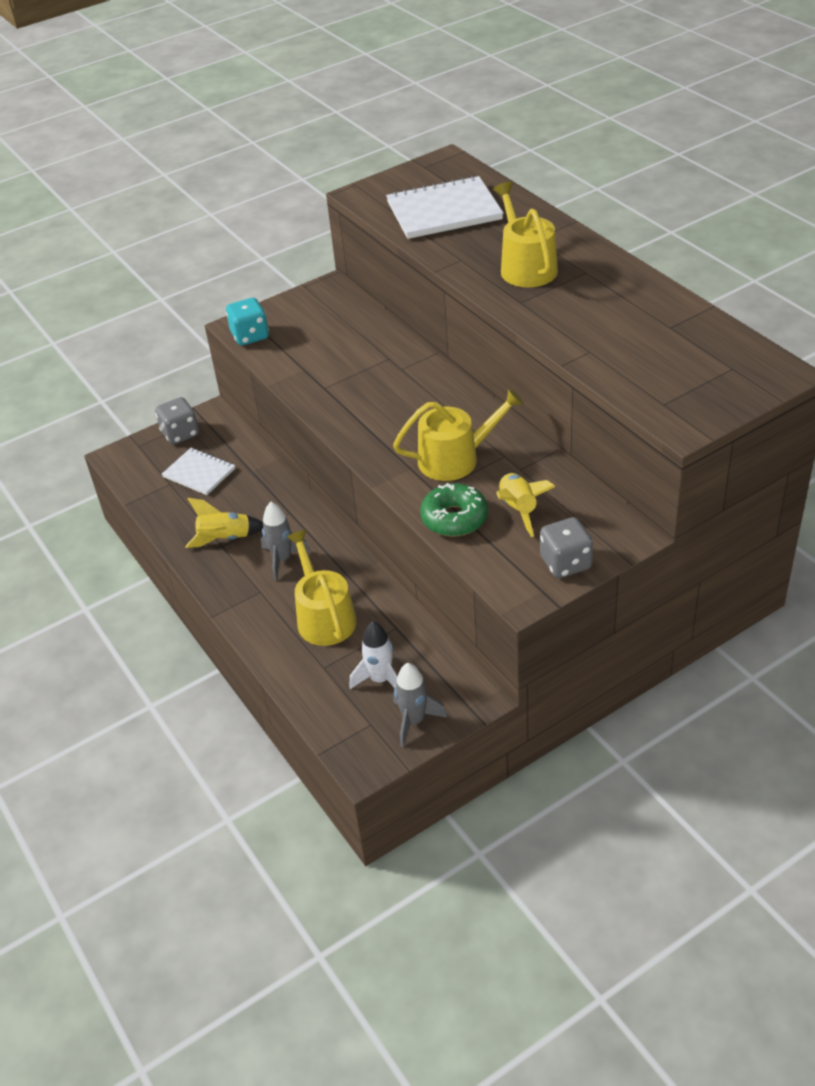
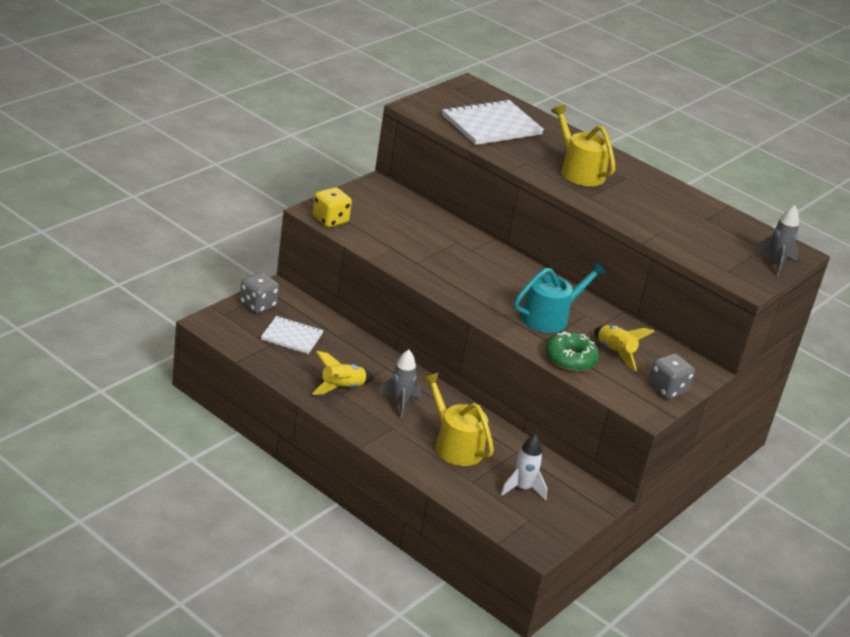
camera: 25 degrees left, 10 degrees down
turquoise dice [226,298,269,346] -> yellow dice [313,187,352,227]
yellow watering can [393,388,524,481] -> turquoise watering can [514,261,607,333]
grey rocket [393,663,447,747] -> grey rocket moved to [754,205,799,276]

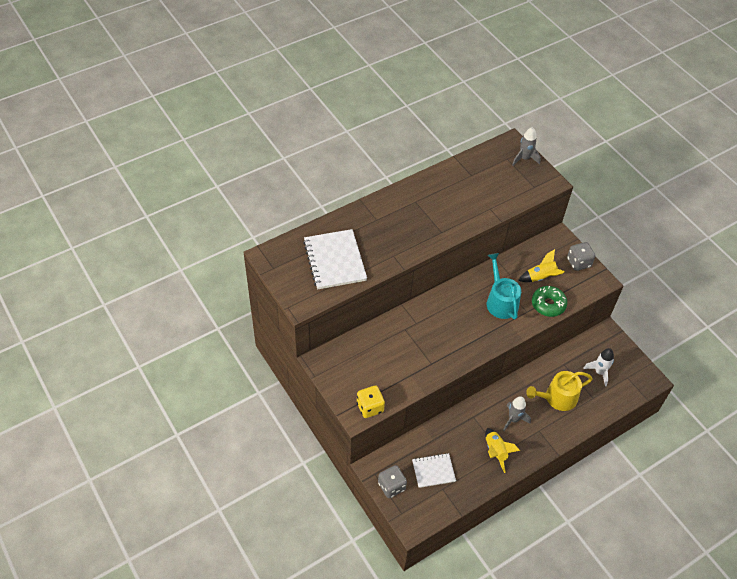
camera: 70 degrees left, 20 degrees up
white notebook [261,316,324,354] -> white notebook turned 45 degrees clockwise [412,453,456,488]
yellow watering can [551,105,615,186] -> none

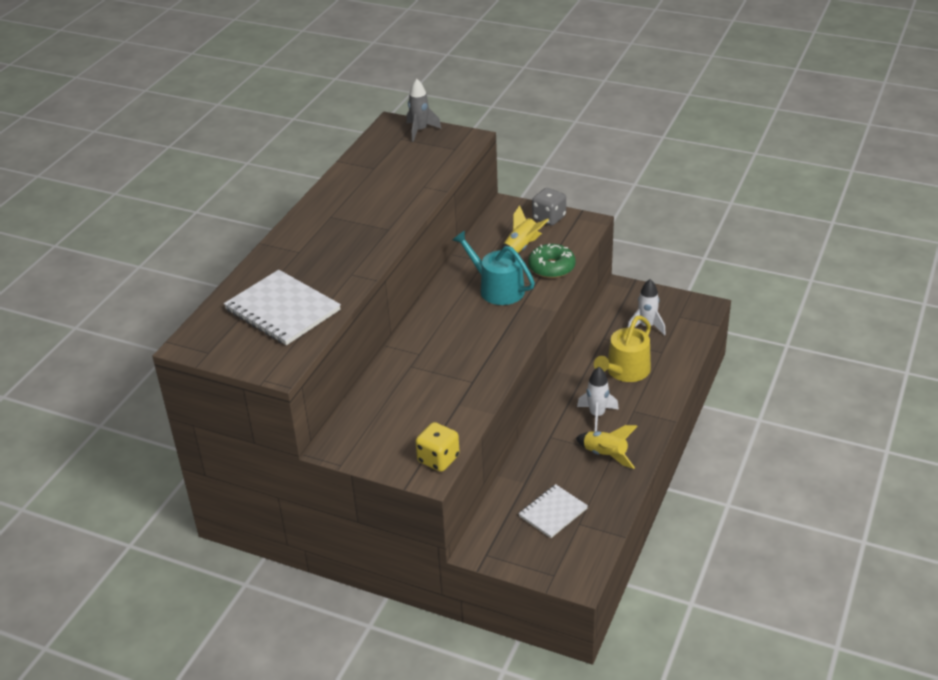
camera: 30 degrees left, 15 degrees down
grey dice [378,465,407,498] -> none
grey rocket [503,396,531,431] -> white rocket [577,367,619,432]

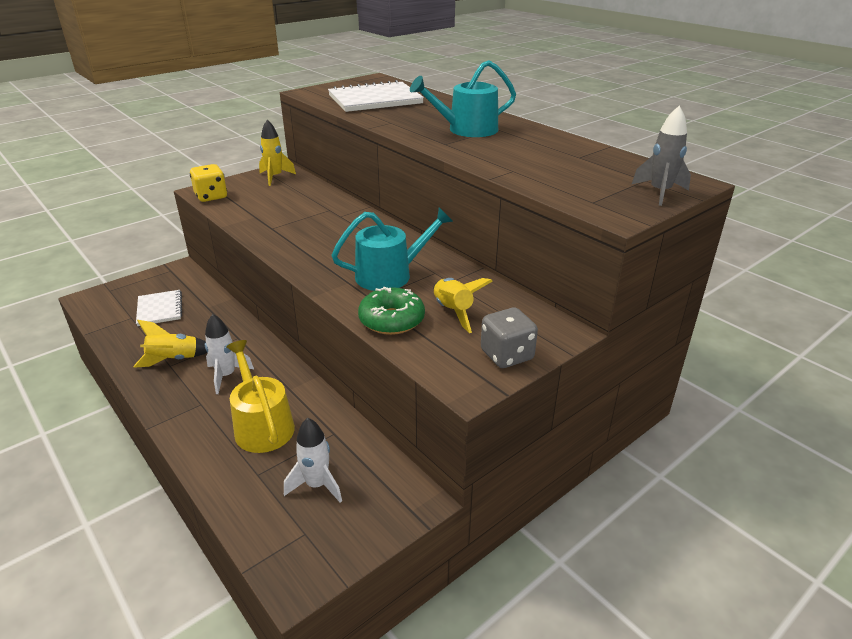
camera: 115 degrees right, 5 degrees down
none -> yellow rocket [259,120,296,186]
none -> turquoise watering can [410,60,516,137]

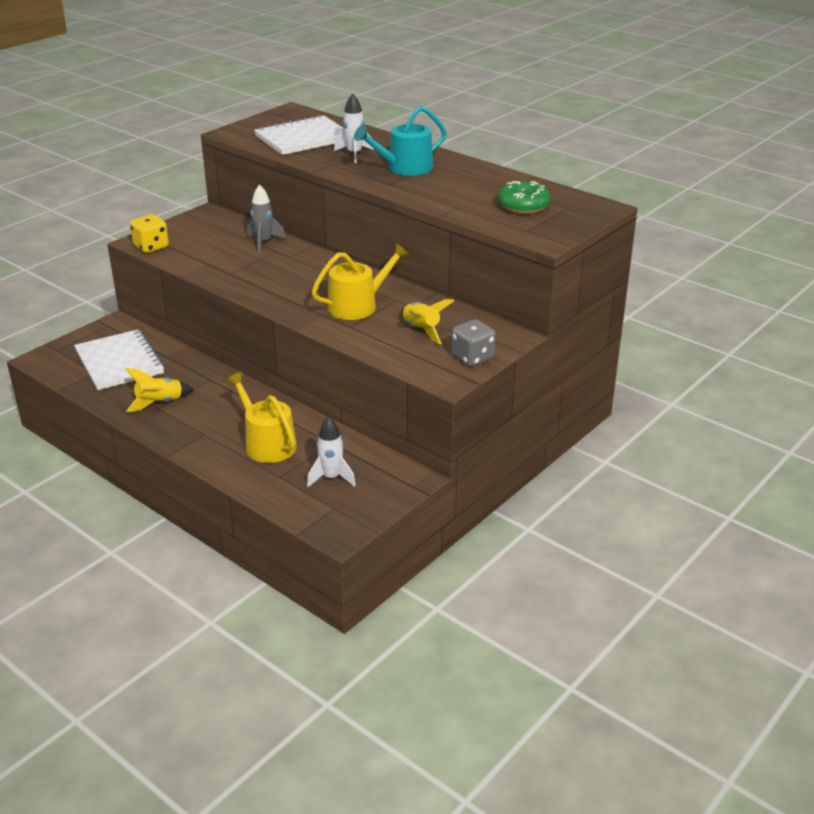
camera: 10 degrees left, 0 degrees up
white notebook [136,290,182,326] -> white notebook [74,329,164,390], size x1.67
white rocket [205,314,254,394] -> white rocket moved to [334,94,374,163]
yellow rocket [259,120,296,186] -> none
turquoise watering can [331,208,453,291] -> yellow watering can [312,243,409,320]
green donut [358,287,425,335] -> green donut moved to [497,181,551,214]
grey rocket [631,106,691,206] -> grey rocket moved to [247,184,286,252]

